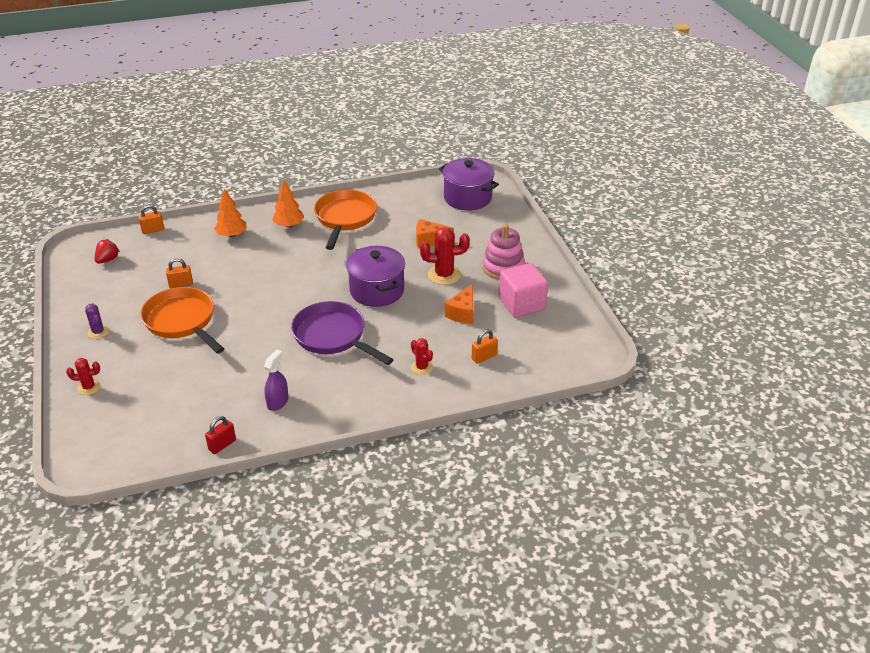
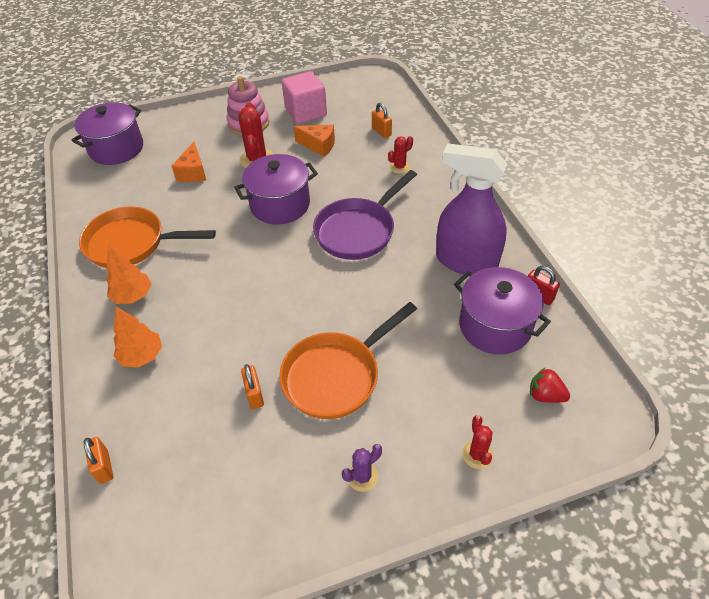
camera: 90 degrees left, 10 degrees up
red strawberry [95,239,120,264] -> red strawberry moved to [530,367,570,403]
purple spray bottle [264,349,289,411] -> purple spray bottle [436,144,507,274], size x2.11
none -> purple pot [454,267,551,354]

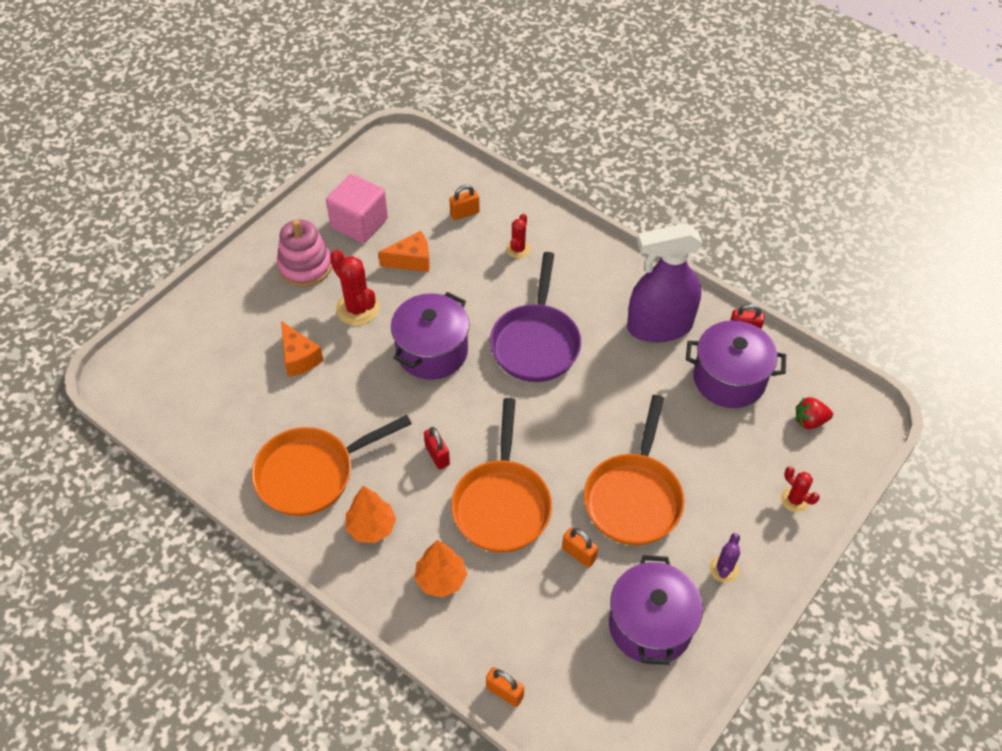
camera: 35 degrees left, 5 degrees up
purple pot [71,102,143,165] -> purple pot moved to [609,555,703,665]
orange padlock [372,103,392,138] -> orange padlock turned 45 degrees counterclockwise [449,185,480,220]
none -> red padlock [424,427,450,469]
none -> orange pan [451,398,552,552]

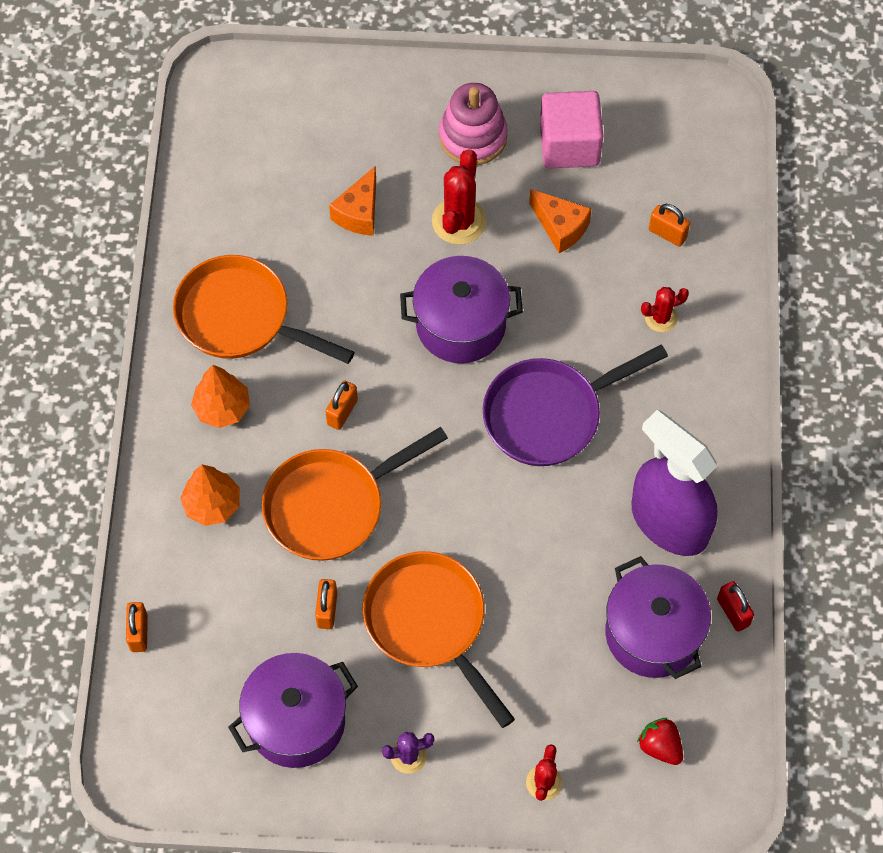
camera: 55 degrees right, 10 degrees up
red padlock [424,427,450,469] -> orange padlock [325,380,358,430]
orange pan [584,395,685,545] -> orange pan turned 75 degrees clockwise [363,551,515,728]

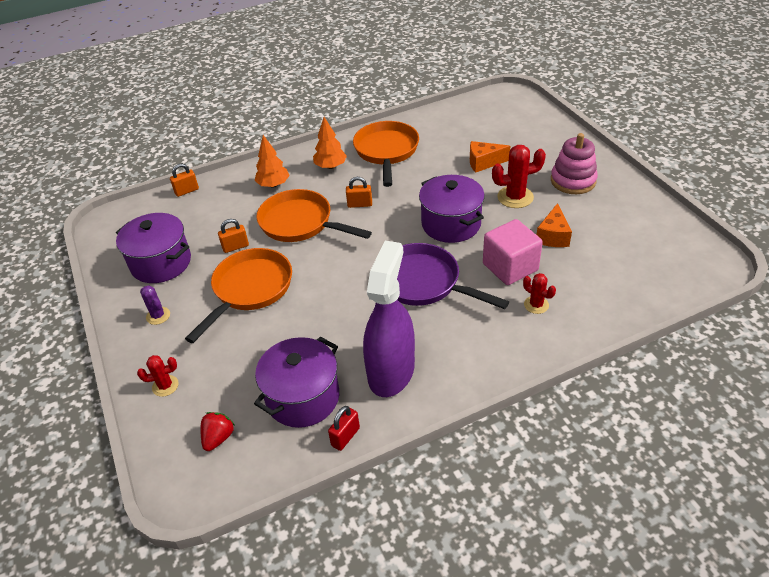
camera: 65 degrees right, 20 degrees down
pink cube [540,91,603,169] -> pink cube moved to [483,219,543,285]
orange padlock [649,204,690,247] -> none

